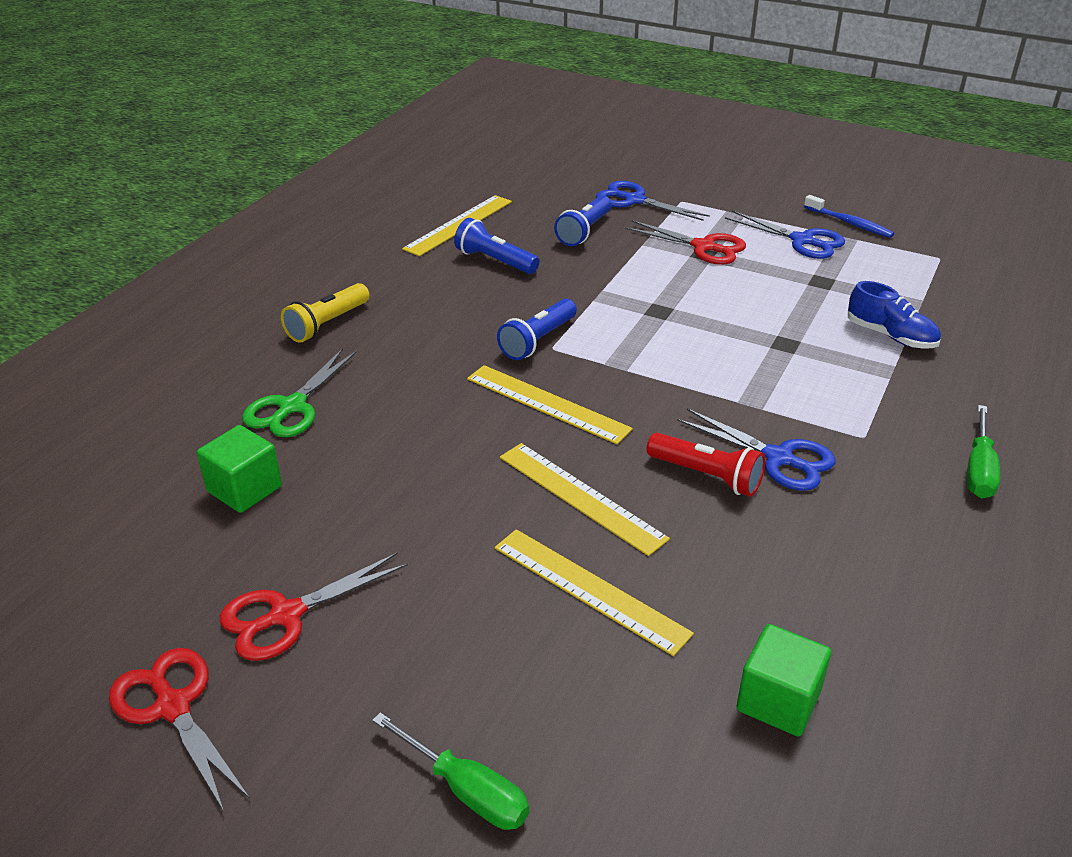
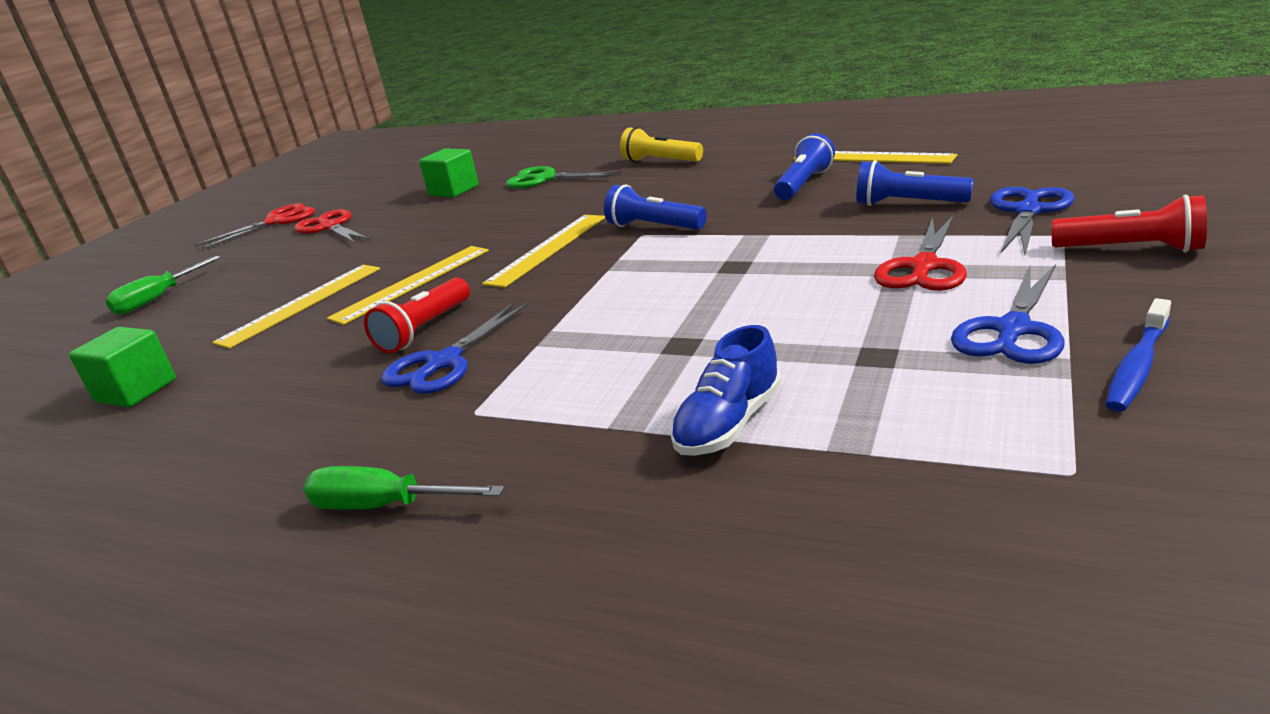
camera: 90 degrees right, 10 degrees down
none -> red flashlight [1051,195,1207,252]

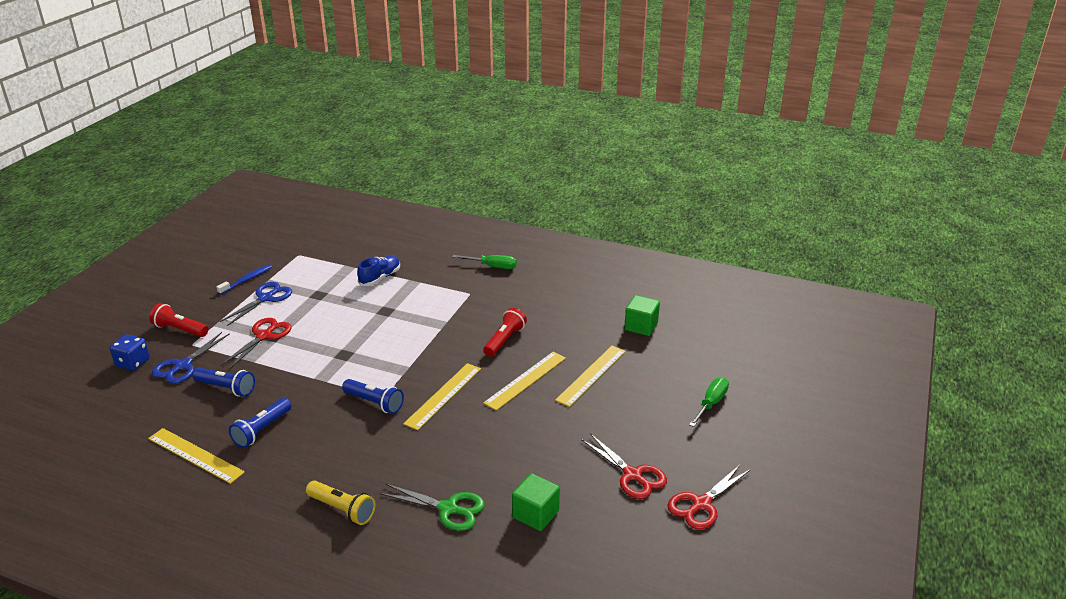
camera: 175 degrees right, 5 degrees up
blue scissors [381,302,530,394] -> none
none -> blue dice [110,334,150,371]

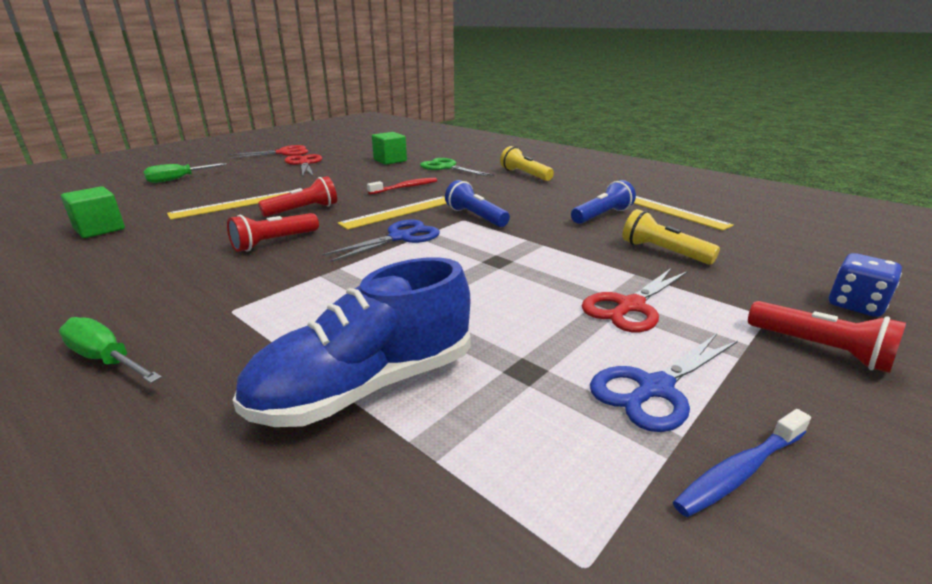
camera: 160 degrees left, 5 degrees down
blue scissors [152,332,230,384] -> blue scissors moved to [322,219,440,262]
blue flashlight [192,368,255,397] -> yellow flashlight [622,209,720,265]
blue shoe [357,256,400,286] -> blue shoe [233,257,470,427], size x1.72
yellow ruler [483,351,566,411] -> red flashlight [258,176,337,217]
none -> red toothbrush [367,178,437,195]

